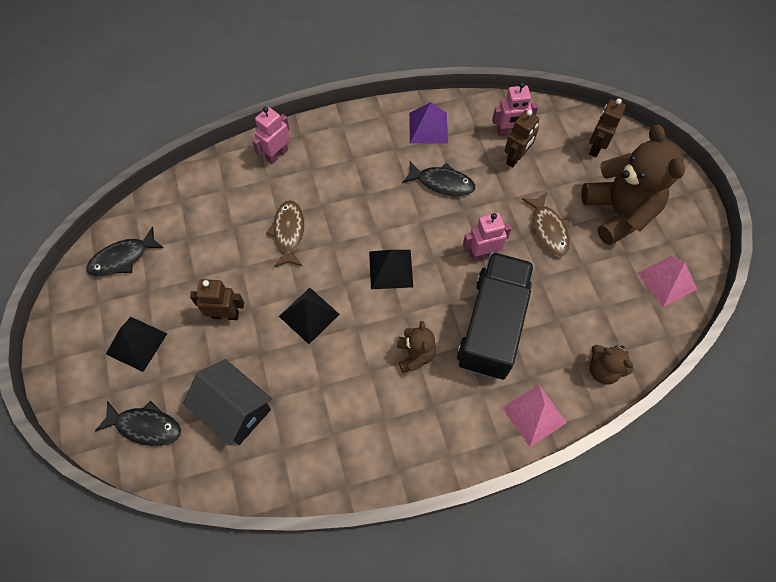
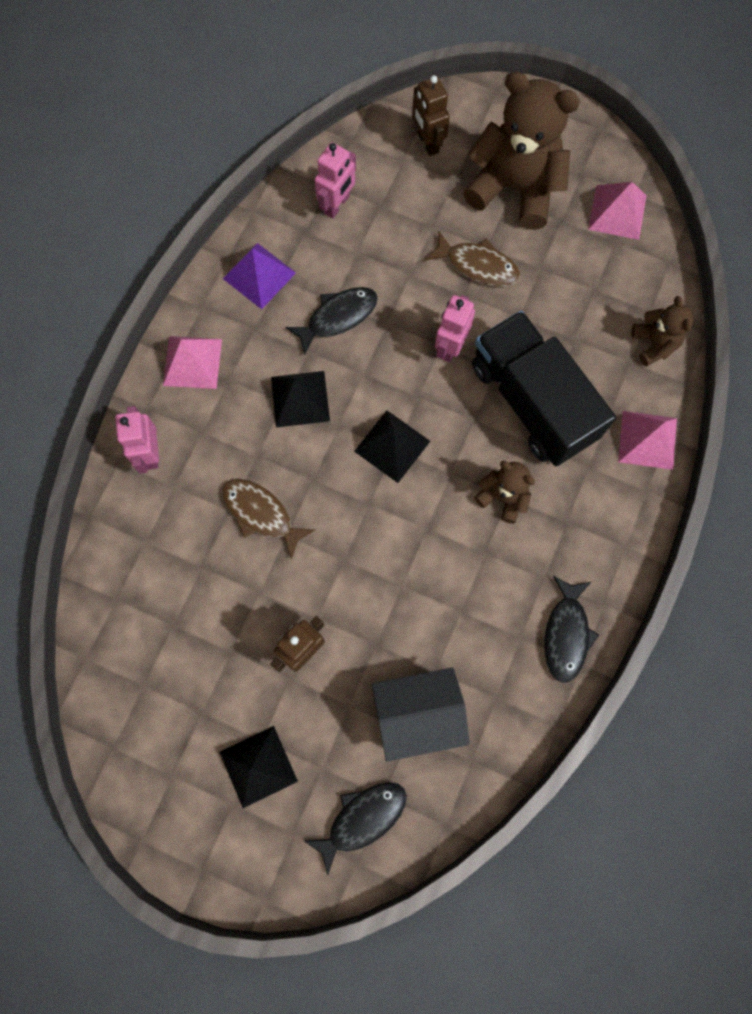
camera: 50 degrees left, 10 degrees up
black fish [86,227,164,276] -> black fish moved to [544,576,599,683]
black pyramid [279,288,340,344] -> black pyramid moved to [271,371,330,427]
brown robot [504,110,539,168] -> none
brown teddy bear [590,345,634,385] -> brown teddy bear turned 90 degrees counterclockwise [631,296,693,366]
none -> pink pyramid [163,336,222,389]

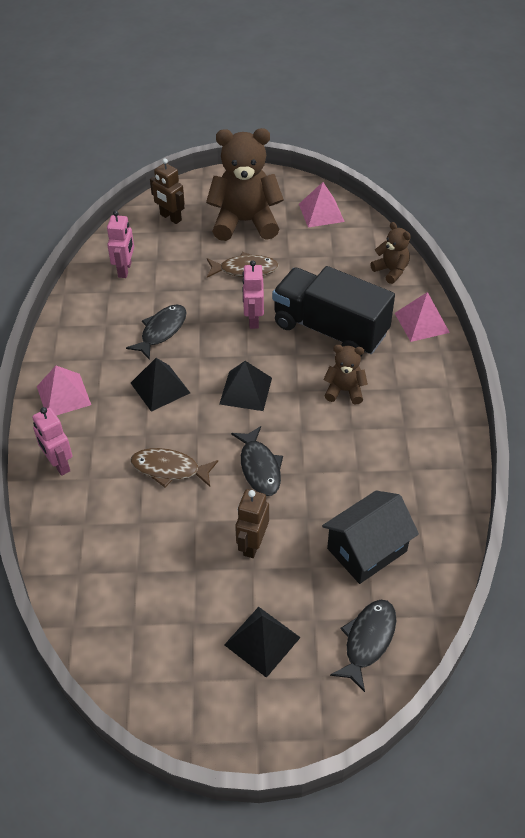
camera: 25 degrees left, 25 degrees down
purple pyramid [223,243,296,309] -> none
black fish [544,576,599,683] -> black fish moved to [231,426,283,496]

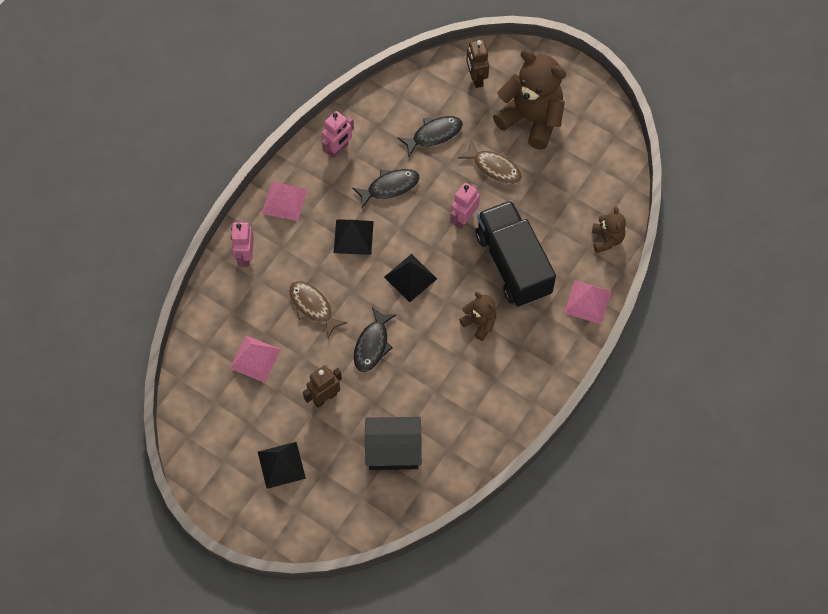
camera: 35 degrees right, 15 degrees up
pink robot [107,211,134,278] -> pink robot moved to [322,111,354,158]
pink pyramid [299,182,345,227] -> pink pyramid moved to [229,336,281,383]
black fish [330,600,396,692] -> black fish moved to [398,116,463,156]

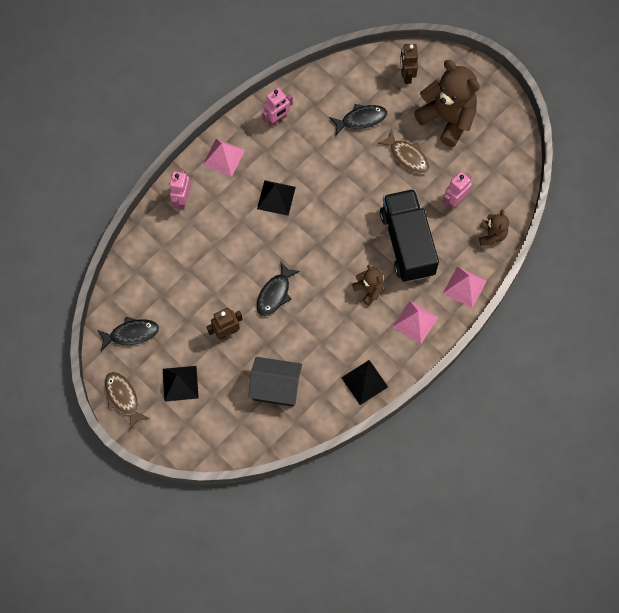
camera: 10 degrees right, 5 degrees up
pink pyramid [229,336,281,383] -> pink pyramid moved to [393,301,438,344]
brown fish [289,281,348,338] -> brown fish moved to [105,372,149,429]
black fish [352,169,420,208] -> black fish moved to [98,317,159,351]
black pyramid [384,254,437,302] -> black pyramid moved to [341,360,388,405]
pink robot [450,182,480,229] -> pink robot moved to [443,172,472,209]

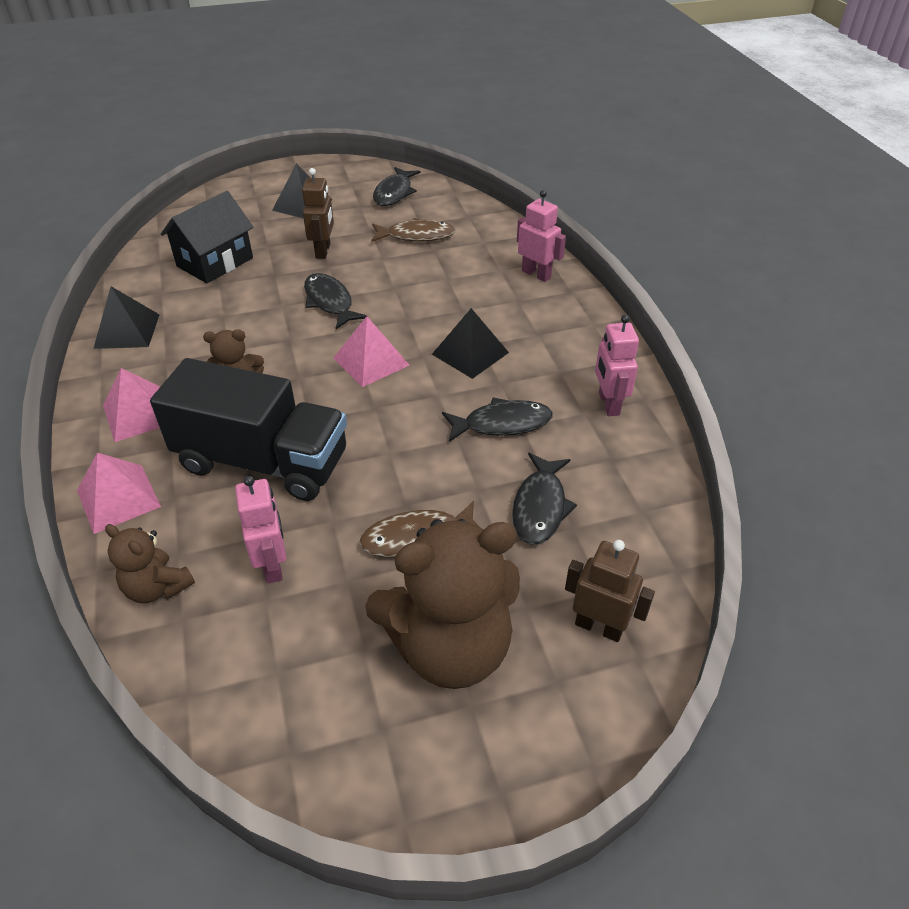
camera: 120 degrees right, 25 degrees down
brown fish [105,372,149,429] -> brown fish moved to [371,218,455,242]
pink pyramid [203,139,245,177] -> pink pyramid moved to [333,316,409,387]
none -> black fish [442,397,553,442]

